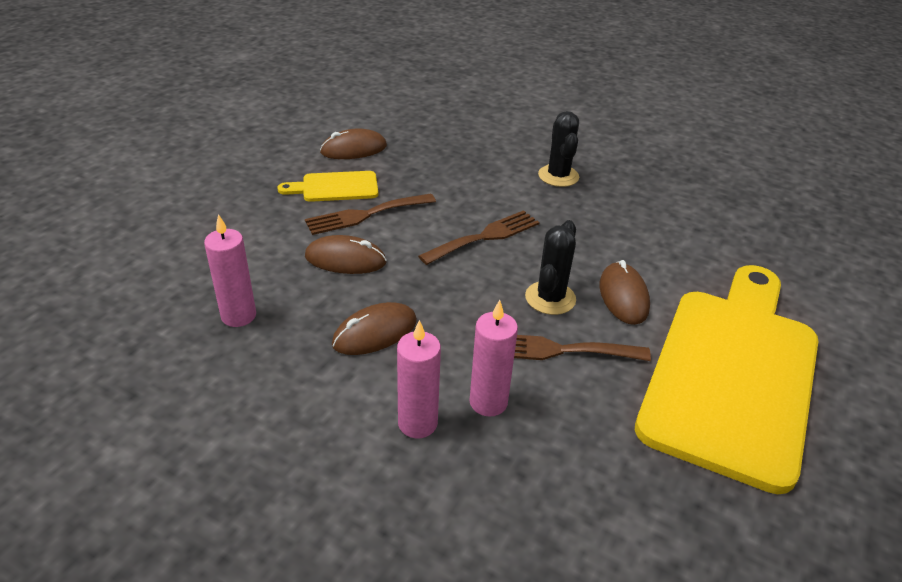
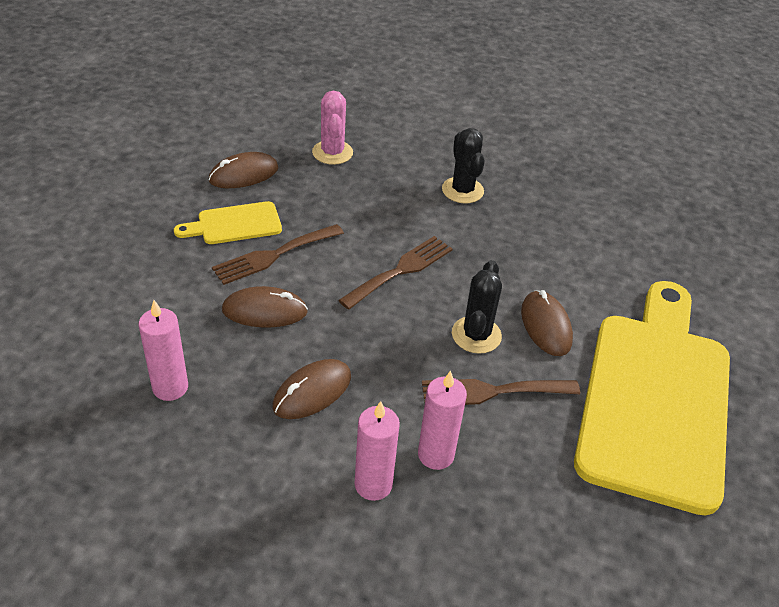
camera: 10 degrees left, 5 degrees up
none -> pink cactus [312,91,353,165]

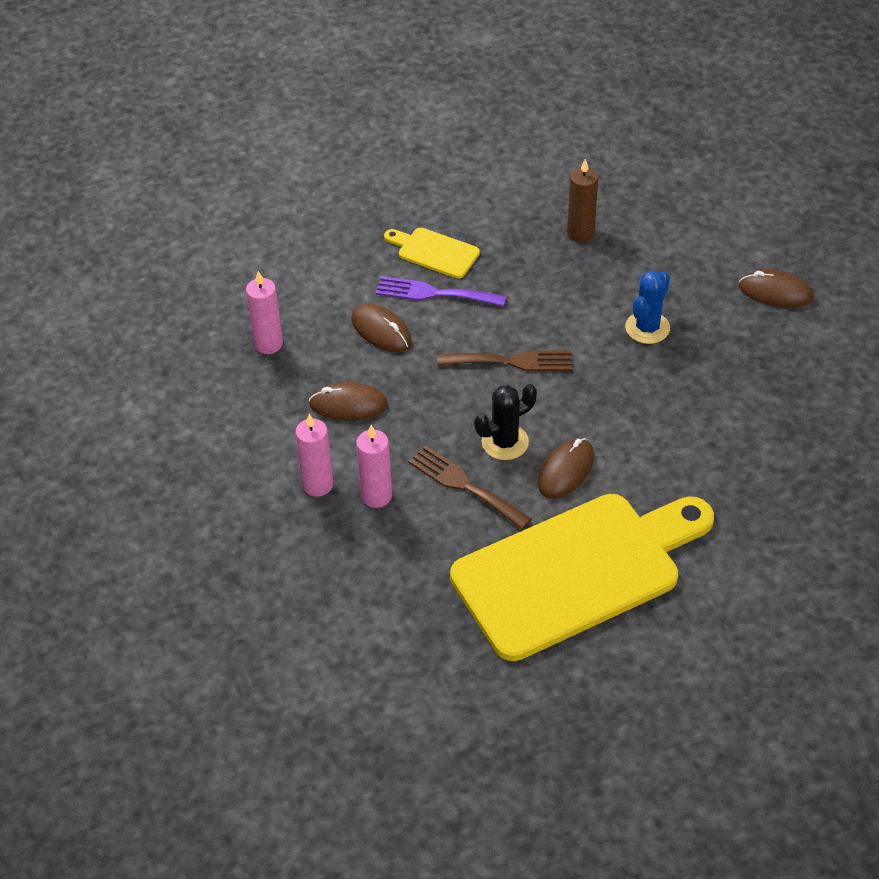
camera: 50 degrees right, 5 degrees up
brown mouse [208,152,279,188] -> brown mouse moved to [739,269,814,308]
brown fork [212,224,344,285] -> purple fork [376,276,506,307]
pink cactus [312,91,353,165] -> brown candle [567,159,598,242]
black cactus [442,128,485,203] -> blue cactus [625,270,670,344]

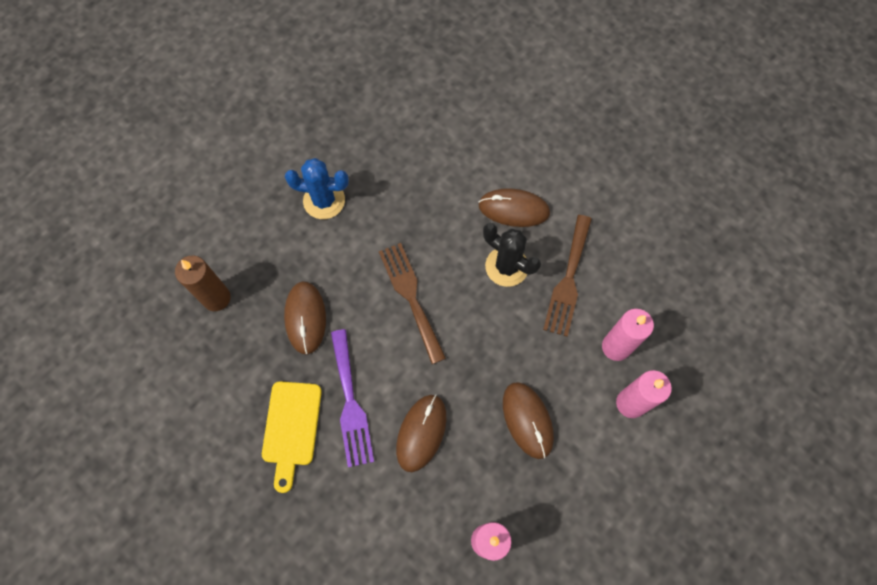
camera: 115 degrees left, 20 degrees up
yellow cutting board [450,494,714,661] -> none
brown mouse [739,269,814,308] -> brown mouse moved to [284,281,326,355]

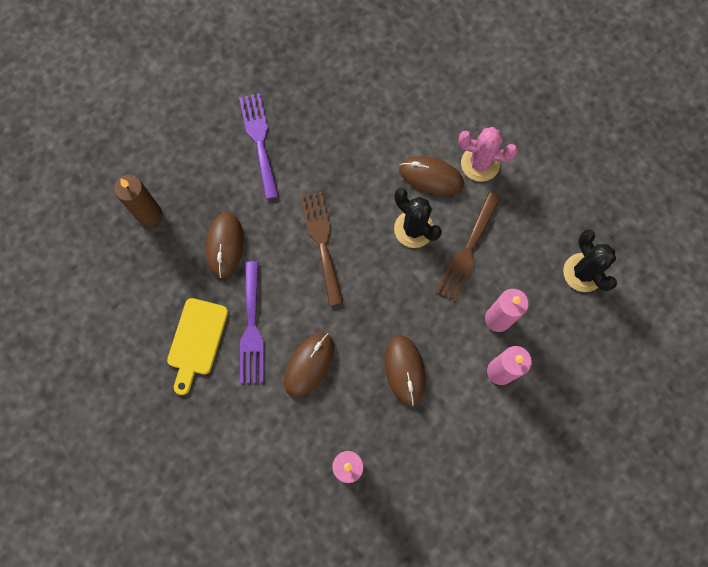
camera: 10 degrees right, 5 degrees up
blue cactus [285,158,349,219] -> purple fork [239,93,279,200]
none -> pink cactus [458,127,518,182]
none -> black cactus [563,229,617,292]

